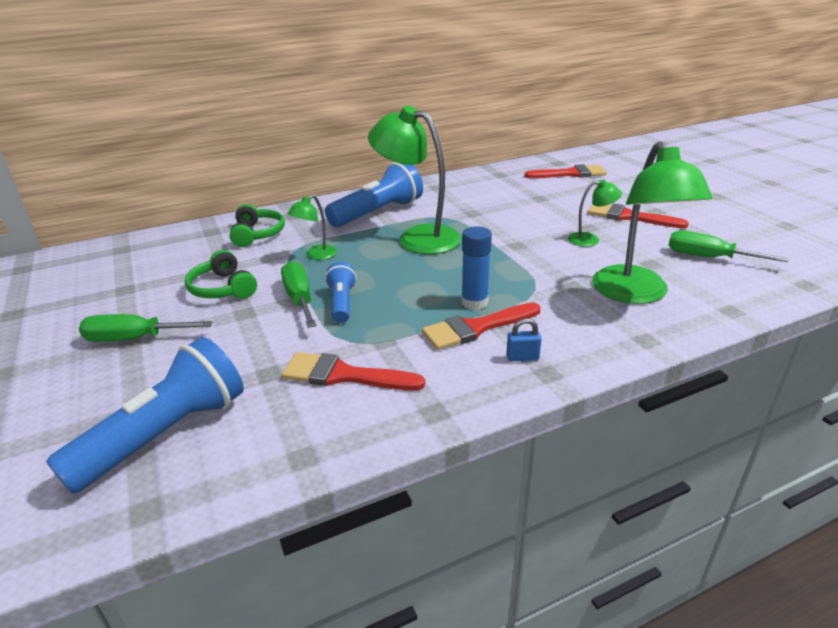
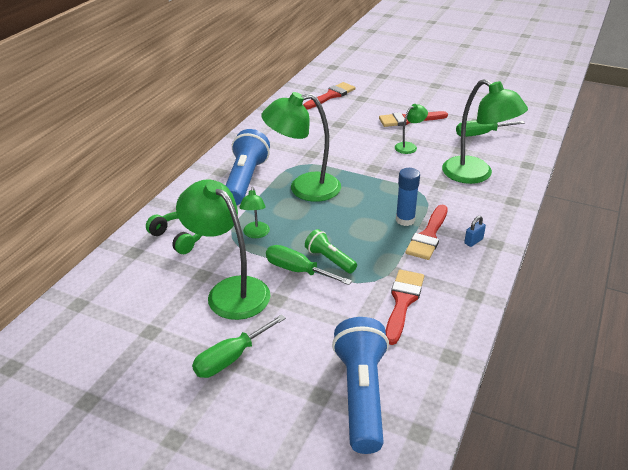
camera: 40 degrees left, 5 degrees up
green headphones [185,250,257,299] -> green lamp [176,180,270,320]
red brush [282,352,425,391] -> red brush turned 135 degrees clockwise [386,270,424,345]
blue flashlight [325,262,357,323] -> green flashlight [305,229,357,273]

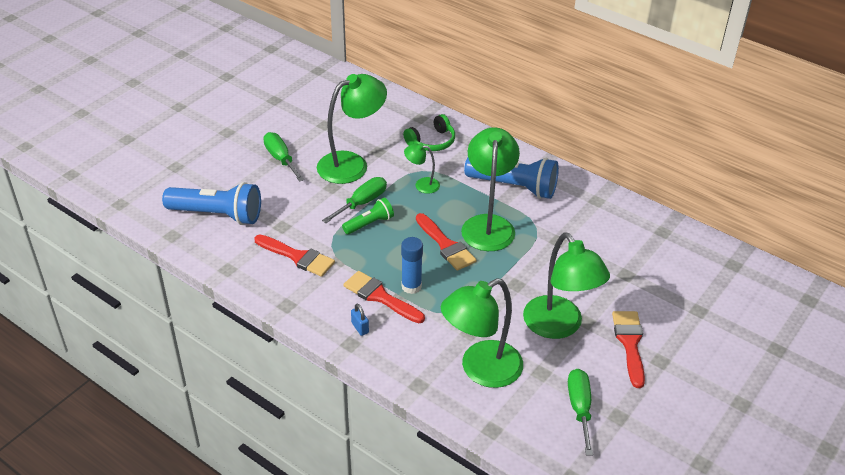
camera: 100 degrees right, 5 degrees up
red brush [303,82,356,109] -> red brush moved to [416,213,476,271]
green lamp [395,104,428,154] -> green lamp [523,232,610,339], size x2.08

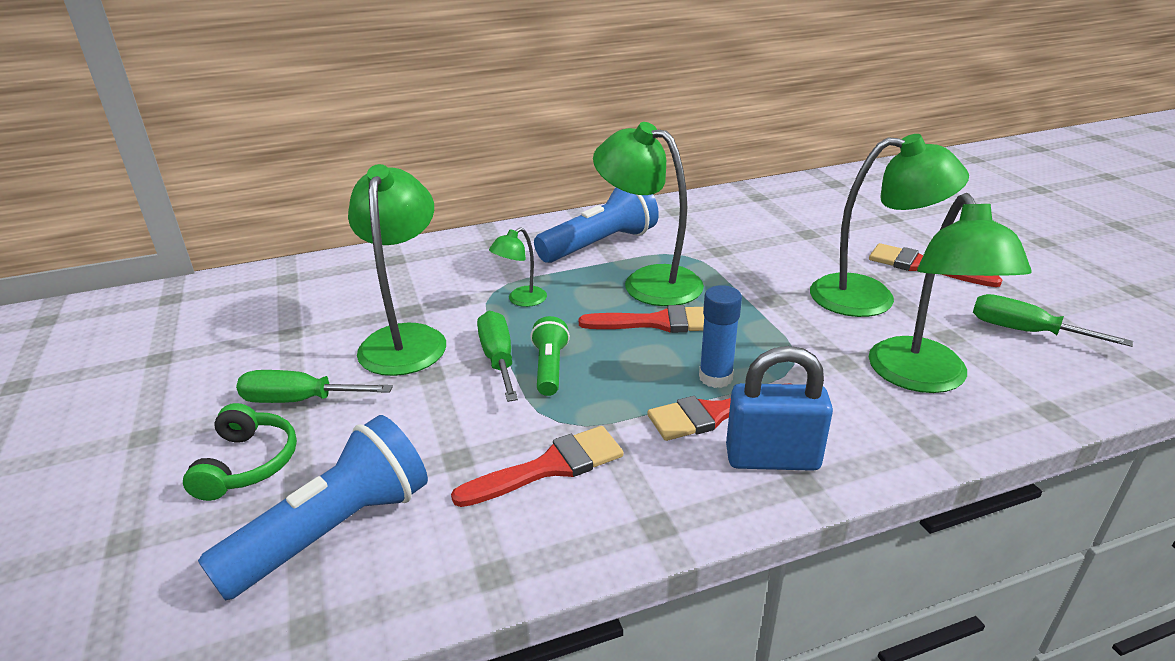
camera: 55 degrees left, 10 degrees down
blue padlock [351,304,369,336] -> blue padlock [726,346,833,471], size x2.29
green headphones [403,114,455,151] -> green headphones moved to [183,403,297,501]

